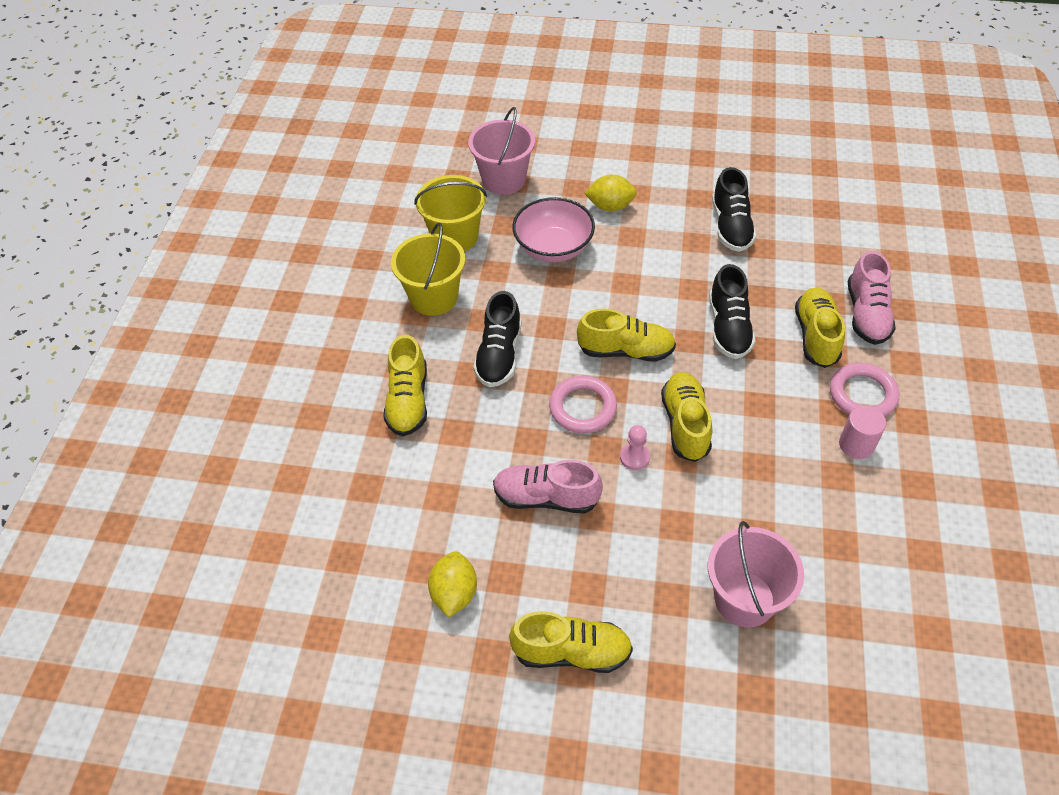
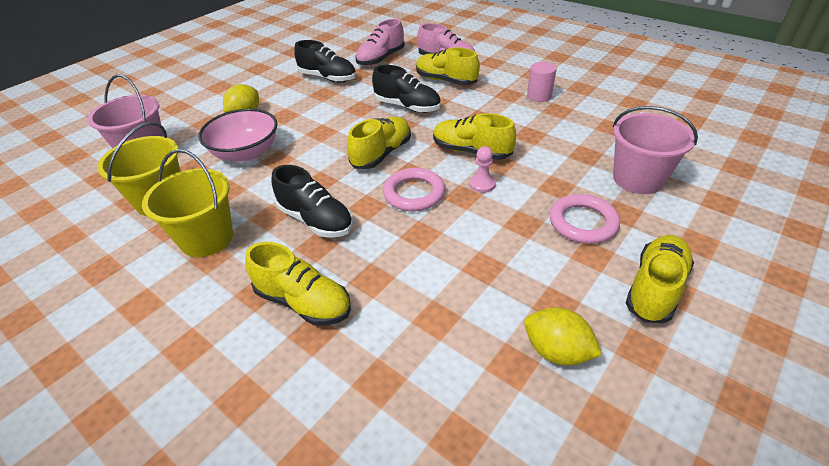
camera: 60 degrees left, 10 degrees down
pink shoe [493,460,603,514] -> pink shoe moved to [356,19,405,66]
pink ring [830,363,899,417] -> pink ring moved to [550,194,620,244]

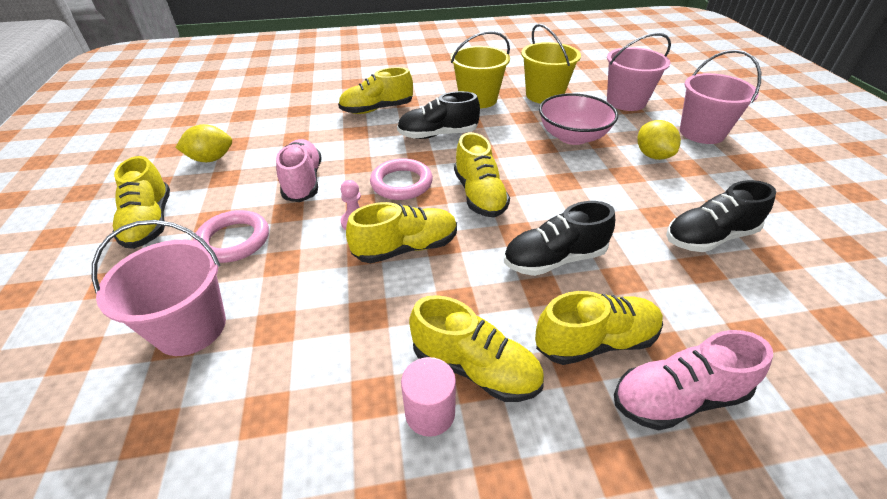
camera: 130 degrees right, 0 degrees up
pink shoe [356,19,405,66] -> pink shoe moved to [276,139,321,202]
none -> yellow shoe [409,295,544,402]
none -> pink bucket [680,50,761,144]

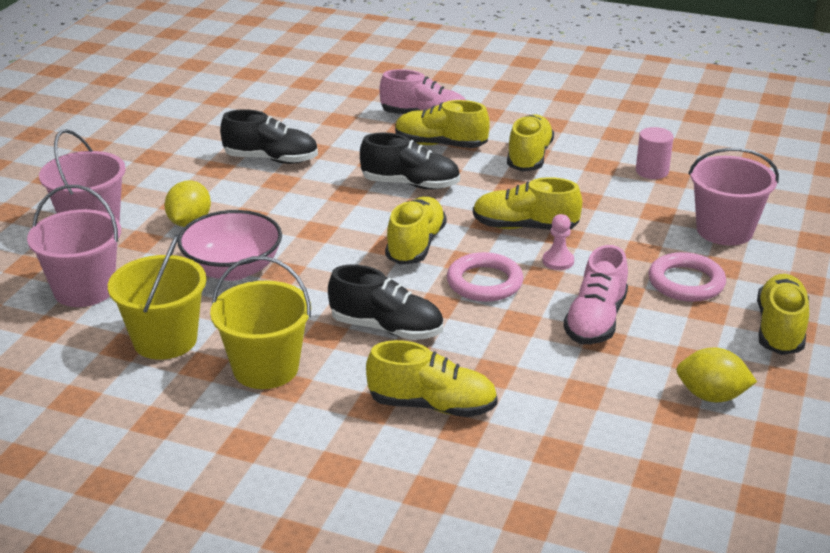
camera: 150 degrees left, 10 degrees down
pink cylinder [401,357,456,437] -> pink cylinder moved to [636,127,674,179]
yellow shoe [409,295,544,402] -> yellow shoe turned 45 degrees clockwise [507,114,554,172]

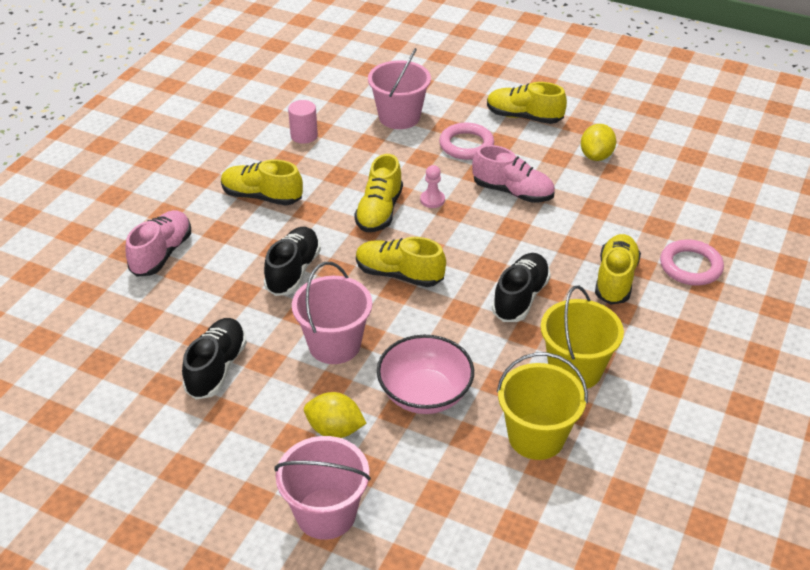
camera: 85 degrees left, 10 degrees up
pink bucket [27,185,121,307] -> pink bucket moved to [292,262,372,364]
yellow shoe [395,100,490,148] -> none
pink ring [447,252,523,302] -> pink ring moved to [660,239,724,286]

